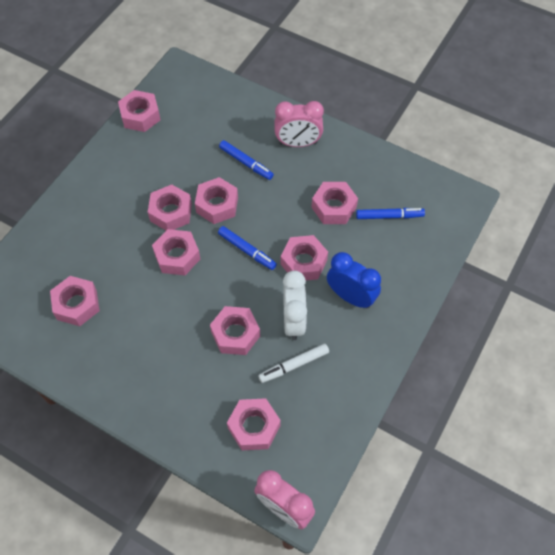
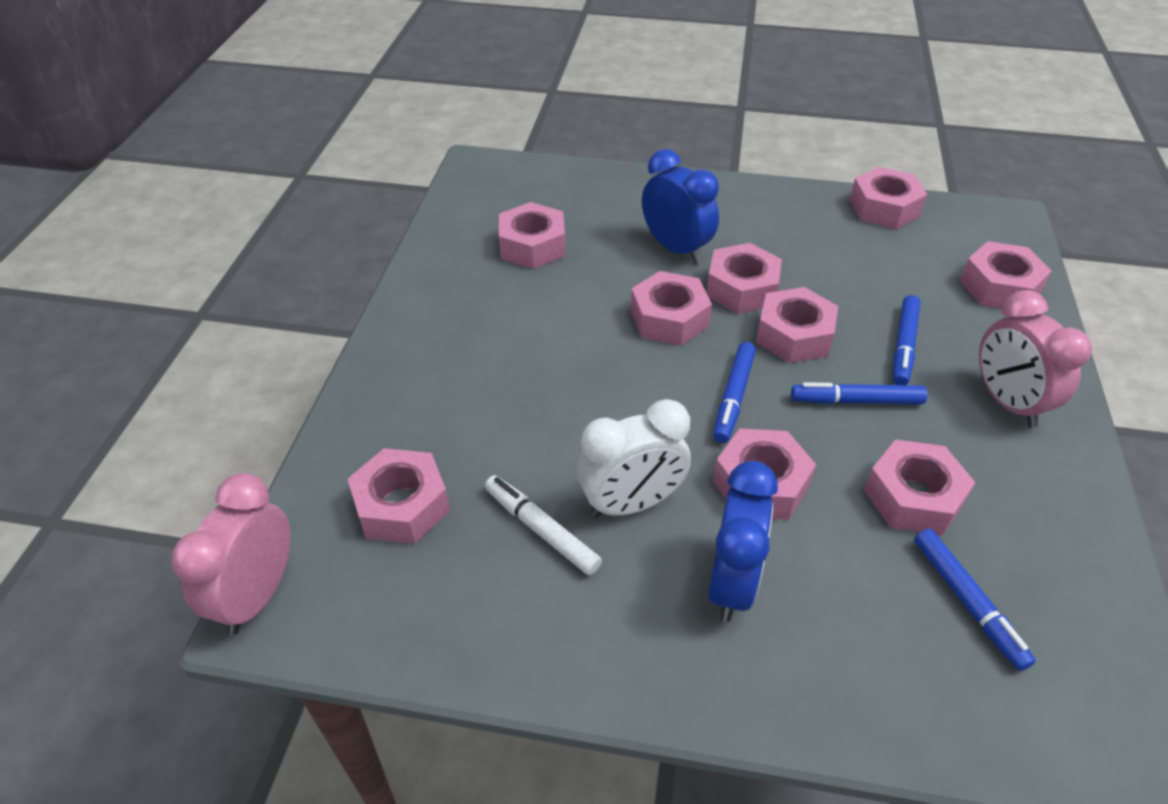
camera: 70 degrees right, 15 degrees down
pink nut [210,306,260,355] -> pink nut moved to [960,241,1052,309]
none -> blue clock [642,149,719,263]
none -> blue marker [791,382,927,404]

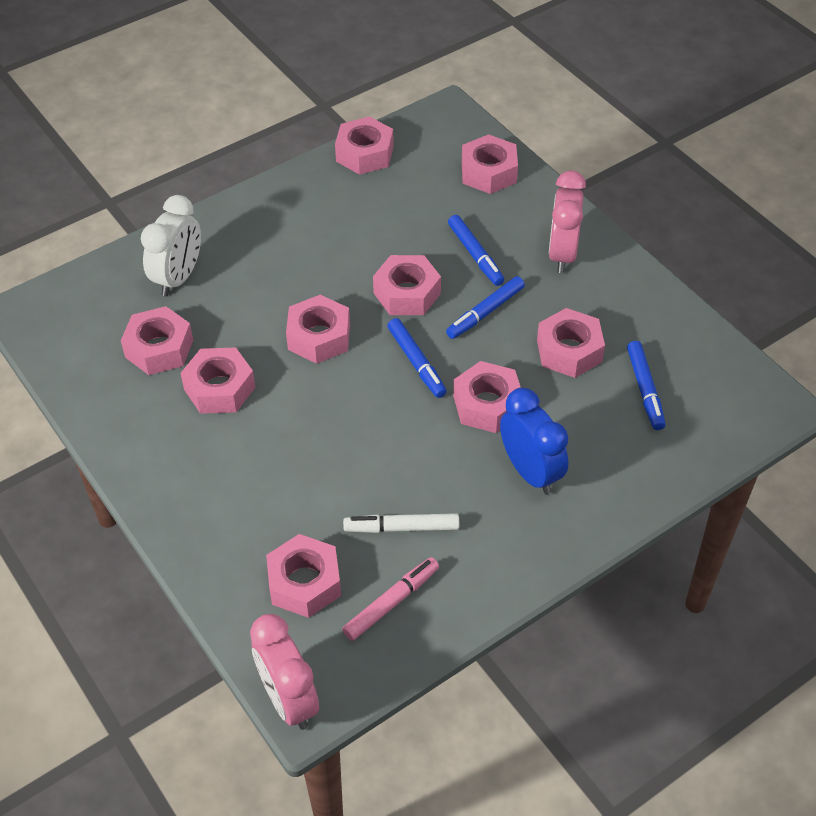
camera: 45 degrees left, 5 degrees up
white clock [577,399,691,518] -> white clock moved to [141,195,201,296]
blue clock [642,149,719,263] -> none
pink nut [706,243,782,314] -> pink nut moved to [181,347,255,414]
blue marker [914,528,1036,671] -> blue marker turned 60 degrees clockwise [627,341,665,430]
pink clock [979,290,1092,428] -> pink clock turned 75 degrees clockwise [549,171,586,273]
none -> pink marker [342,557,439,641]

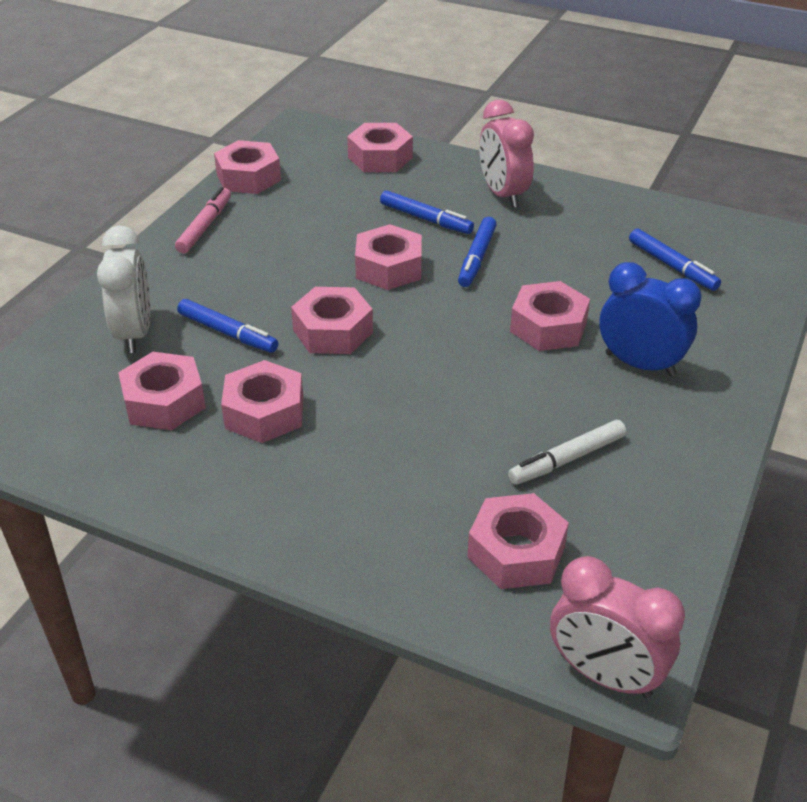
camera: 30 degrees left, 10 degrees down
pink marker [342,557,439,641] -> pink marker moved to [175,187,231,254]
blue marker [387,318,447,398] -> blue marker moved to [177,299,278,353]
pink nut [537,308,605,378] -> none

